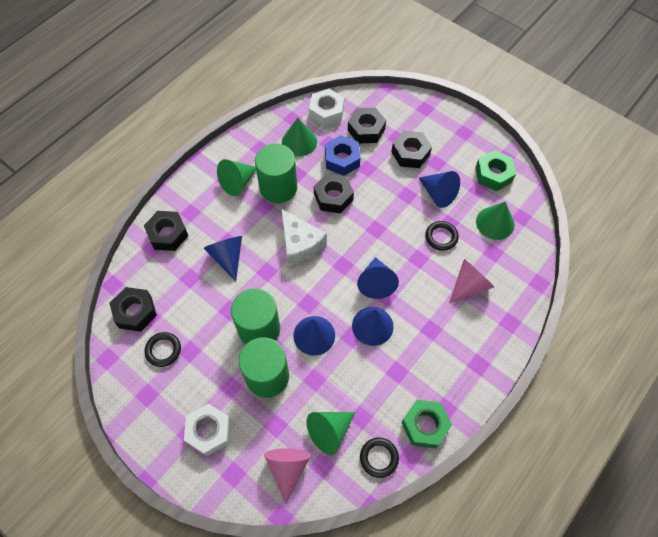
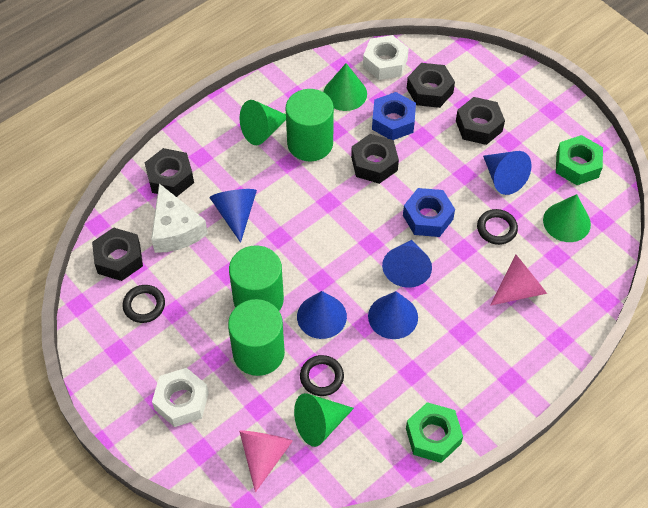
camera: 10 degrees right, 5 degrees down
white cheese [281,209,327,266] -> white cheese moved to [151,184,208,253]
black ring [360,437,399,478] -> black ring moved to [300,355,344,396]
none -> blue nut [403,188,455,237]

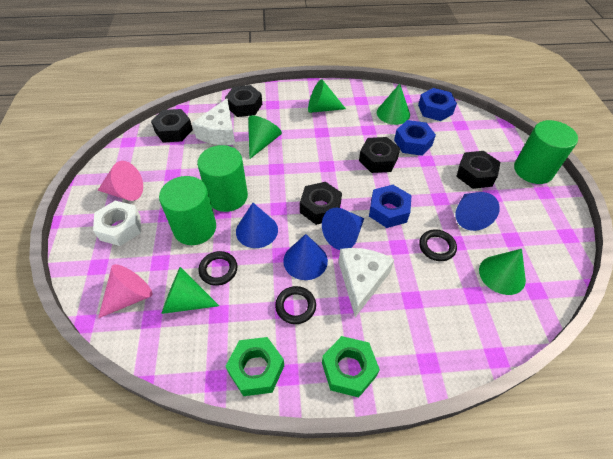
camera: 35 degrees right, 5 degrees down
black ring [122,285,165,323] -> black ring moved to [275,286,316,324]
blue cone [210,189,257,243] -> green cone [248,116,282,159]
green cylinder [286,89,334,161] -> green cylinder moved to [514,120,578,184]
white nut [363,35,409,80] -> blue nut [418,88,457,121]
black nut [407,63,455,108] -> black nut moved to [300,182,342,225]
pink cone [490,255,547,306] -> pink cone moved to [98,161,143,201]
green nut [556,135,603,185] -> green nut moved to [322,336,380,398]
none -> white cheese [339,248,394,317]

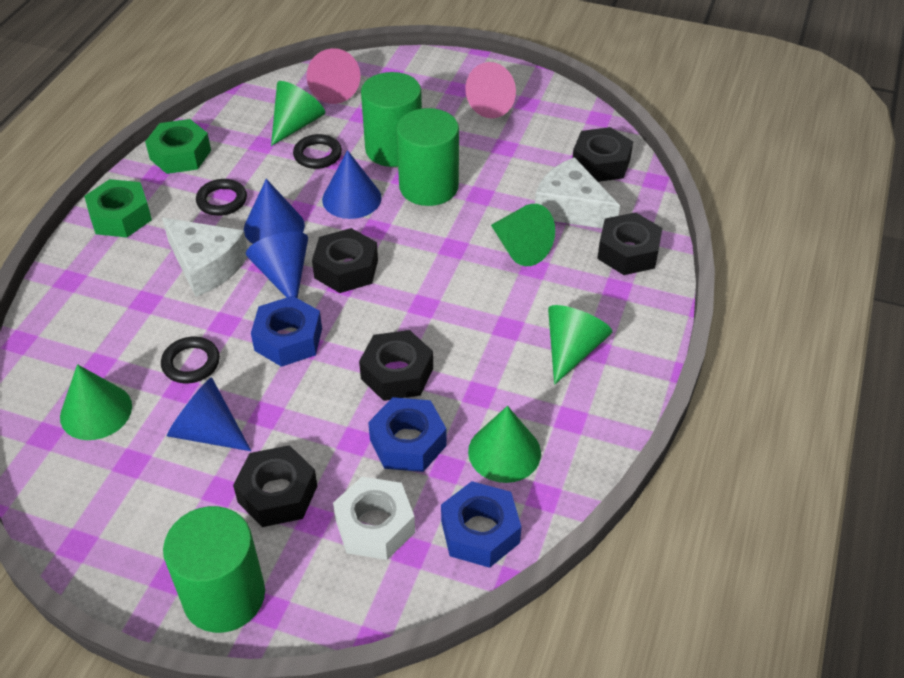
camera: 115 degrees right, 5 degrees down
white nut [93,201,141,246] -> white nut moved to [333,477,415,560]

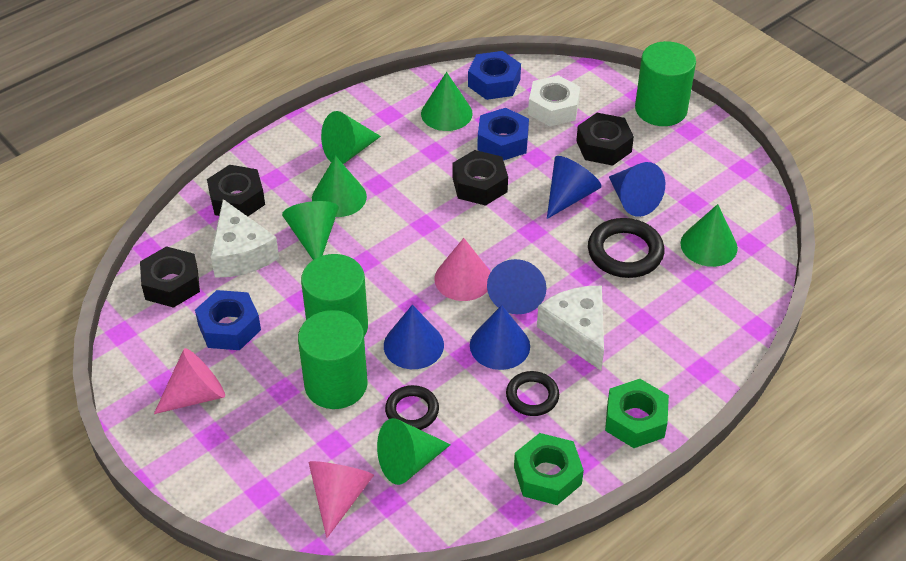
camera: 150 degrees left, 0 degrees up
black ring [161,337,220,383] -> black ring [588,218,664,278], size x1.57
blue nut [251,296,322,367] -> blue nut moved to [195,290,261,350]
black nut [312,228,378,293] -> pink cone [434,238,491,301]
none -> green cone [312,156,367,217]
none -> blue cone [547,156,602,219]

